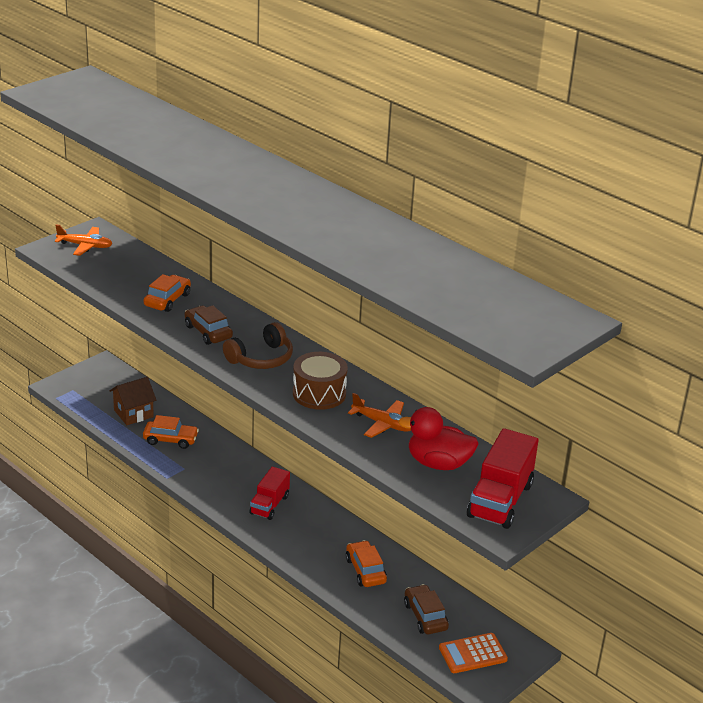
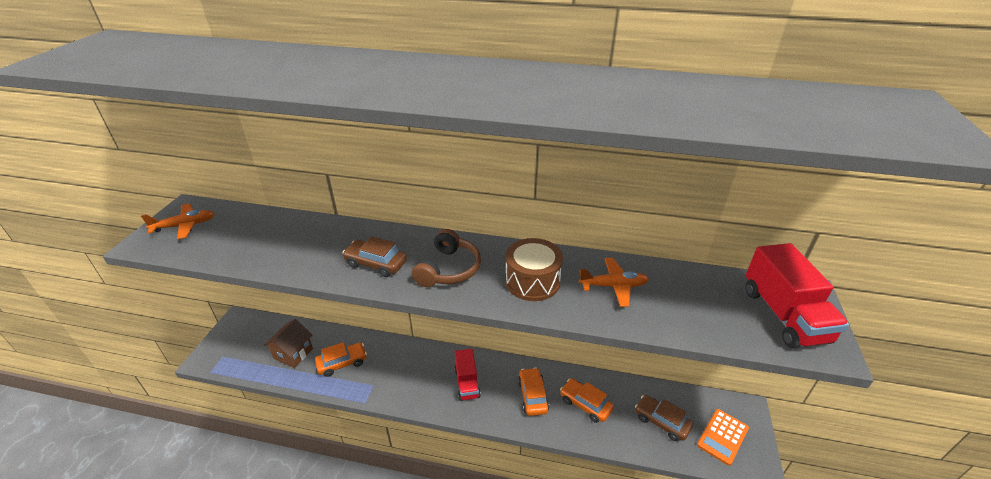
camera: 30 degrees left, 5 degrees up
orange car [144,274,191,312] -> orange car moved to [518,368,549,416]
red duck [398,407,479,470] -> none

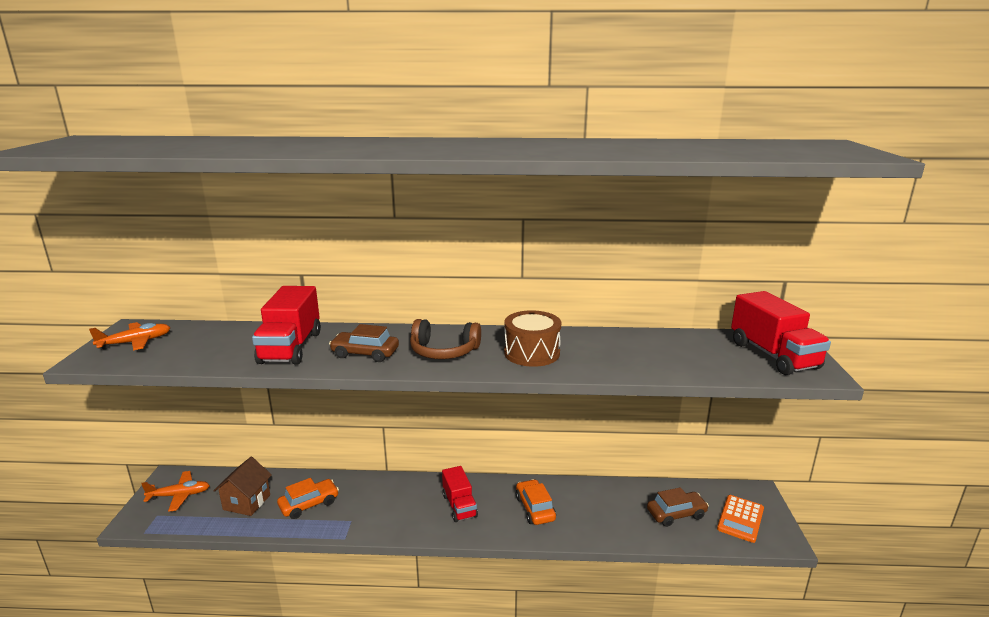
camera: 10 degrees left, 15 degrees down
brown headphones [412,229,481,287] -> brown headphones turned 90 degrees clockwise [410,319,481,359]
orange car [560,379,614,423] -> none
orange plane [579,258,649,307] -> orange plane moved to [141,471,210,512]
brown car [635,395,693,441] -> brown car turned 135 degrees clockwise [647,487,709,527]
none -> red truck [252,286,321,365]

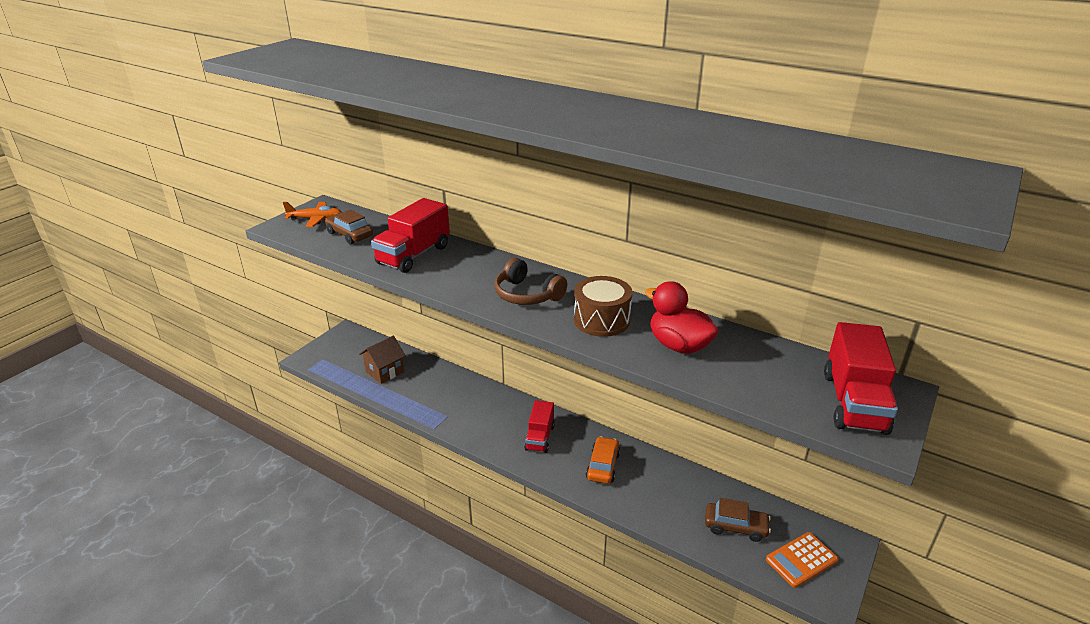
camera: 30 degrees right, 10 degrees up
orange plane [141,471,210,512] -> none
orange car [277,478,339,519] -> none
brown car [329,324,399,362] -> brown car moved to [325,210,373,244]
none -> red duck [645,281,719,354]

